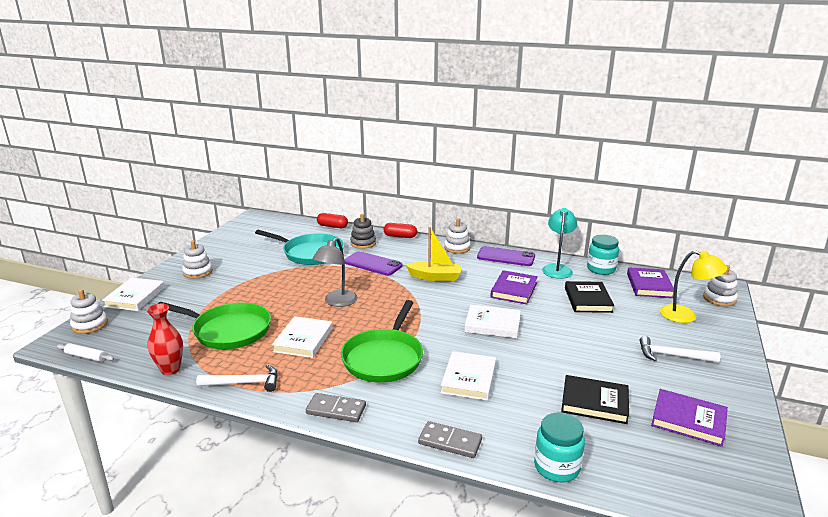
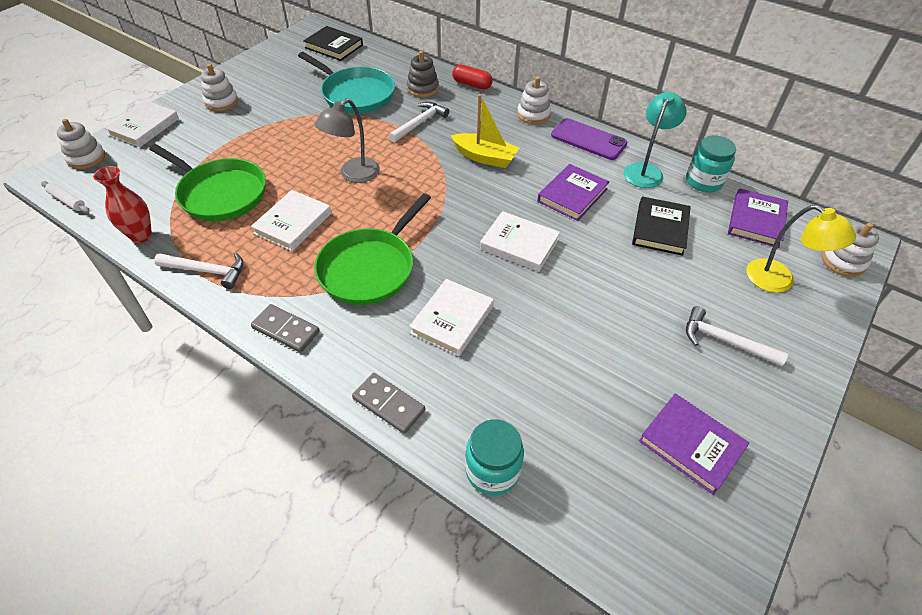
camera: 15 degrees right, 25 degrees up
red capsule [317,213,348,228] -> none
purple phone [344,251,403,276] -> white hammer [389,102,449,143]
black book [561,375,629,424] -> black book moved to [303,26,363,61]

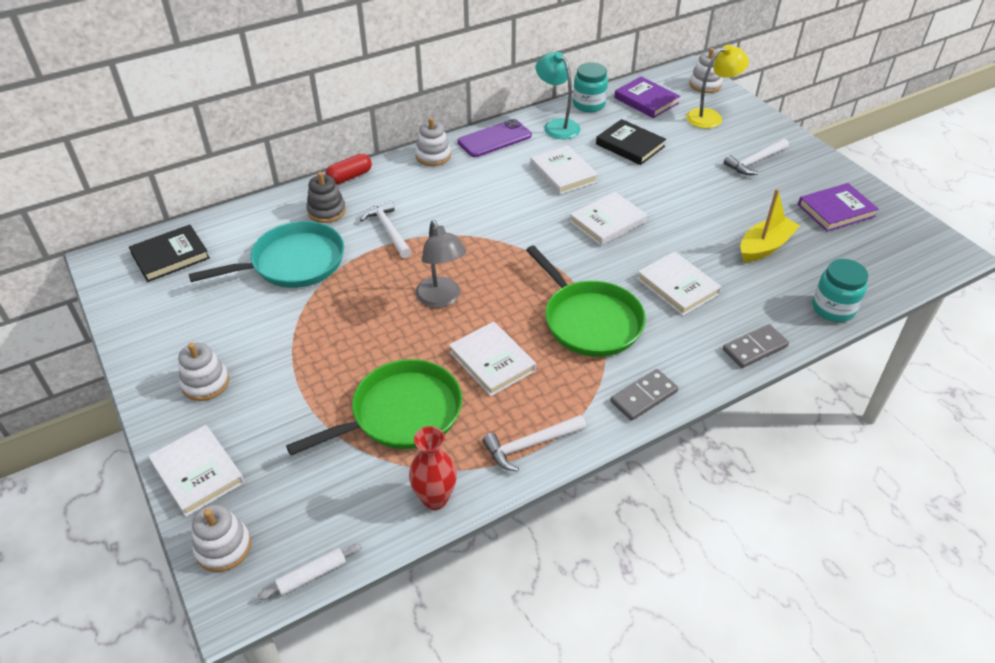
camera: 65 degrees left, 5 degrees down
white hammer [154,253,243,289] -> white hammer turned 150 degrees counterclockwise [482,415,586,472]
yellow boat [451,94,519,168] -> yellow boat moved to [740,189,800,262]
purple book [537,164,609,221] -> white book [530,145,598,195]

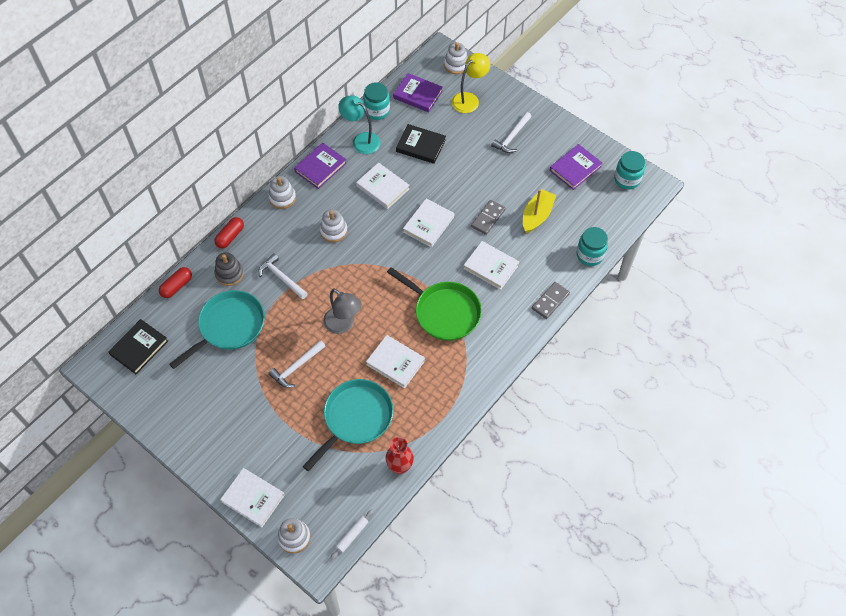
camera: 20 degrees left, 15 degrees up
white stacking toy [178,343,229,401] -> white stacking toy moved to [320,209,348,243]
green pan [286,359,462,455] -> turquoise pan [302,379,394,471]
purple phone [458,119,532,157] -> purple book [294,143,347,189]
white hammer [482,415,586,472] -> white hammer moved to [268,340,326,388]
grey domino [610,369,678,421] -> grey domino moved to [471,200,506,235]
none -> red capsule [159,267,192,298]
none -> turquoise jar [614,151,645,189]

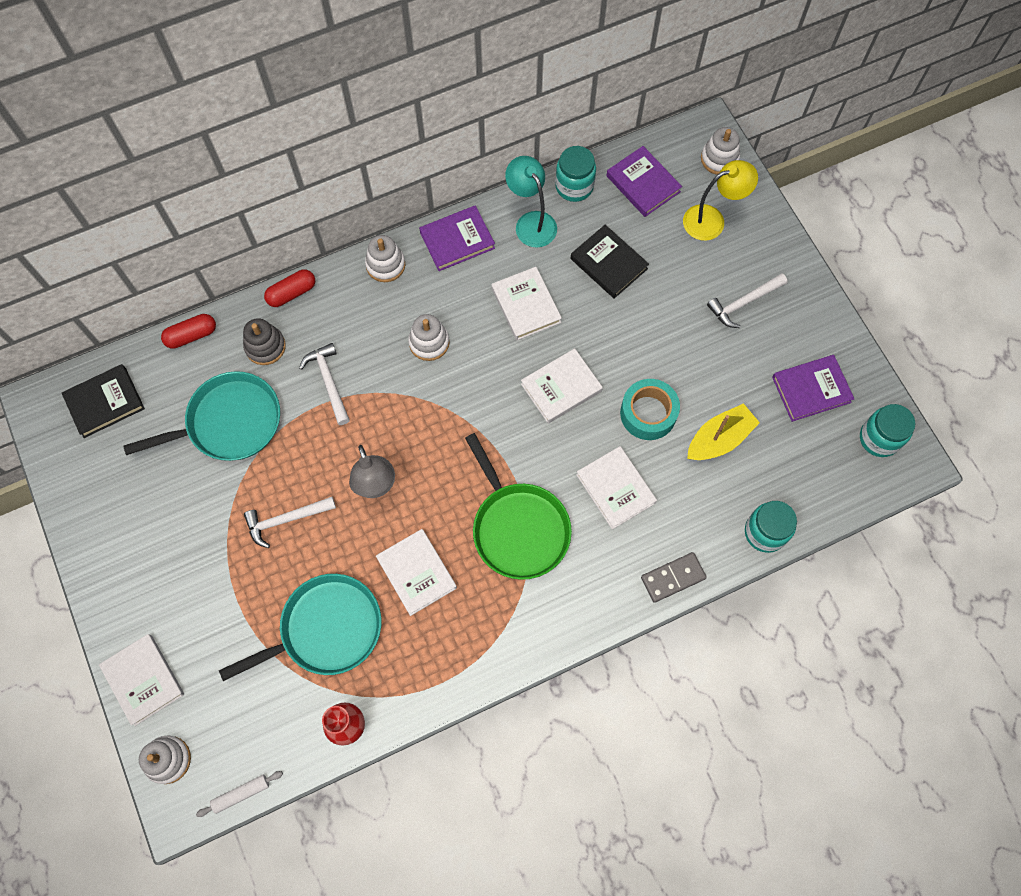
camera: 25 degrees right, 10 degrees up
grey domino [471,200,506,235] -> turquoise tape [620,379,680,440]

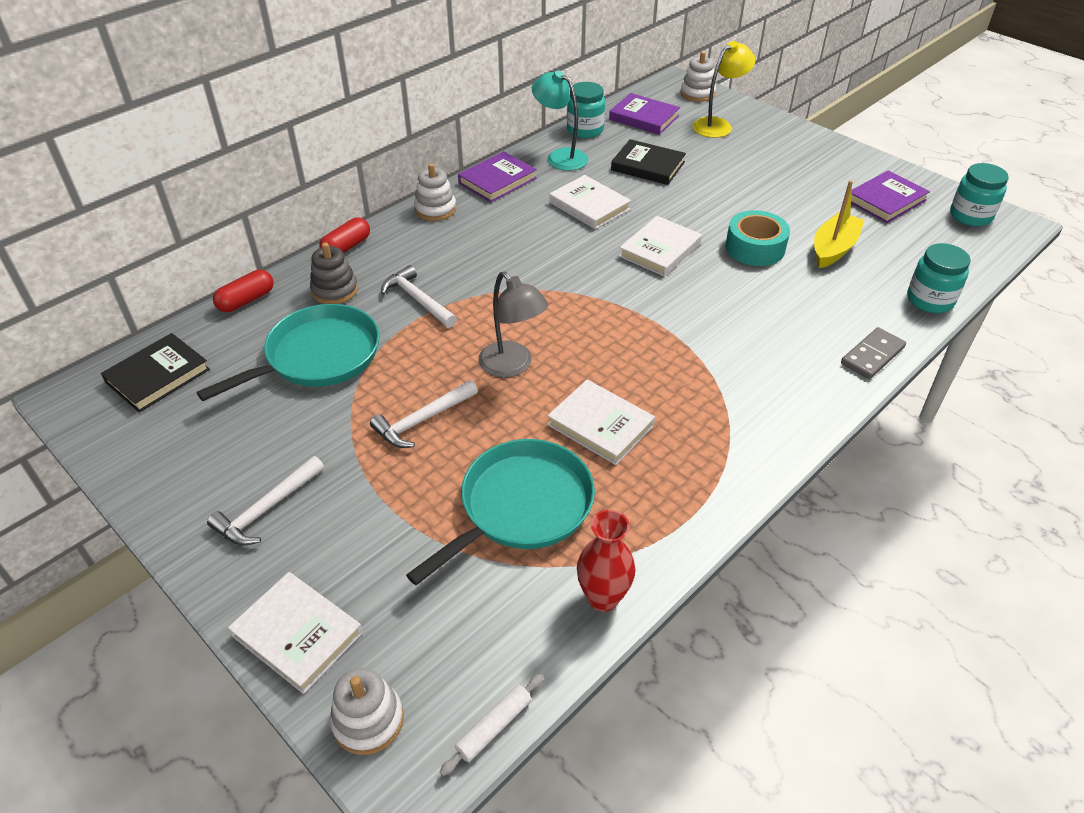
camera: 20 degrees left, 25 degrees down
white stacking toy [408,314,450,361] -> none
green pan [465,433,572,580] -> none
white book [576,446,657,529] -> none
white hammer [707,273,788,328] -> white hammer moved to [207,456,324,546]

